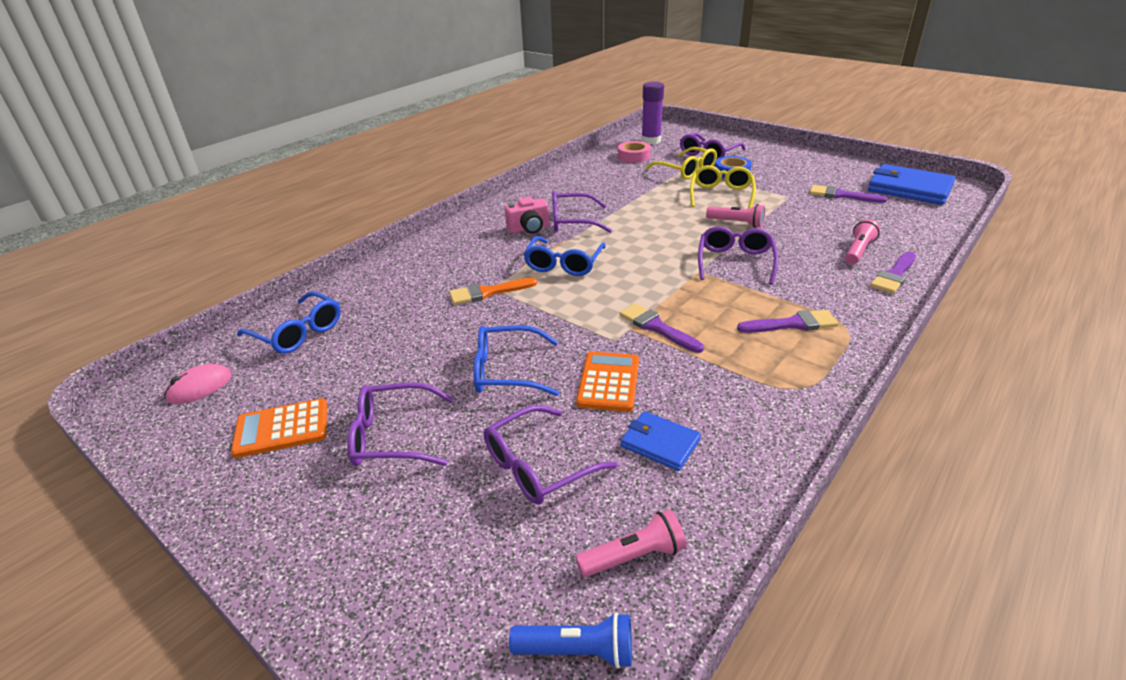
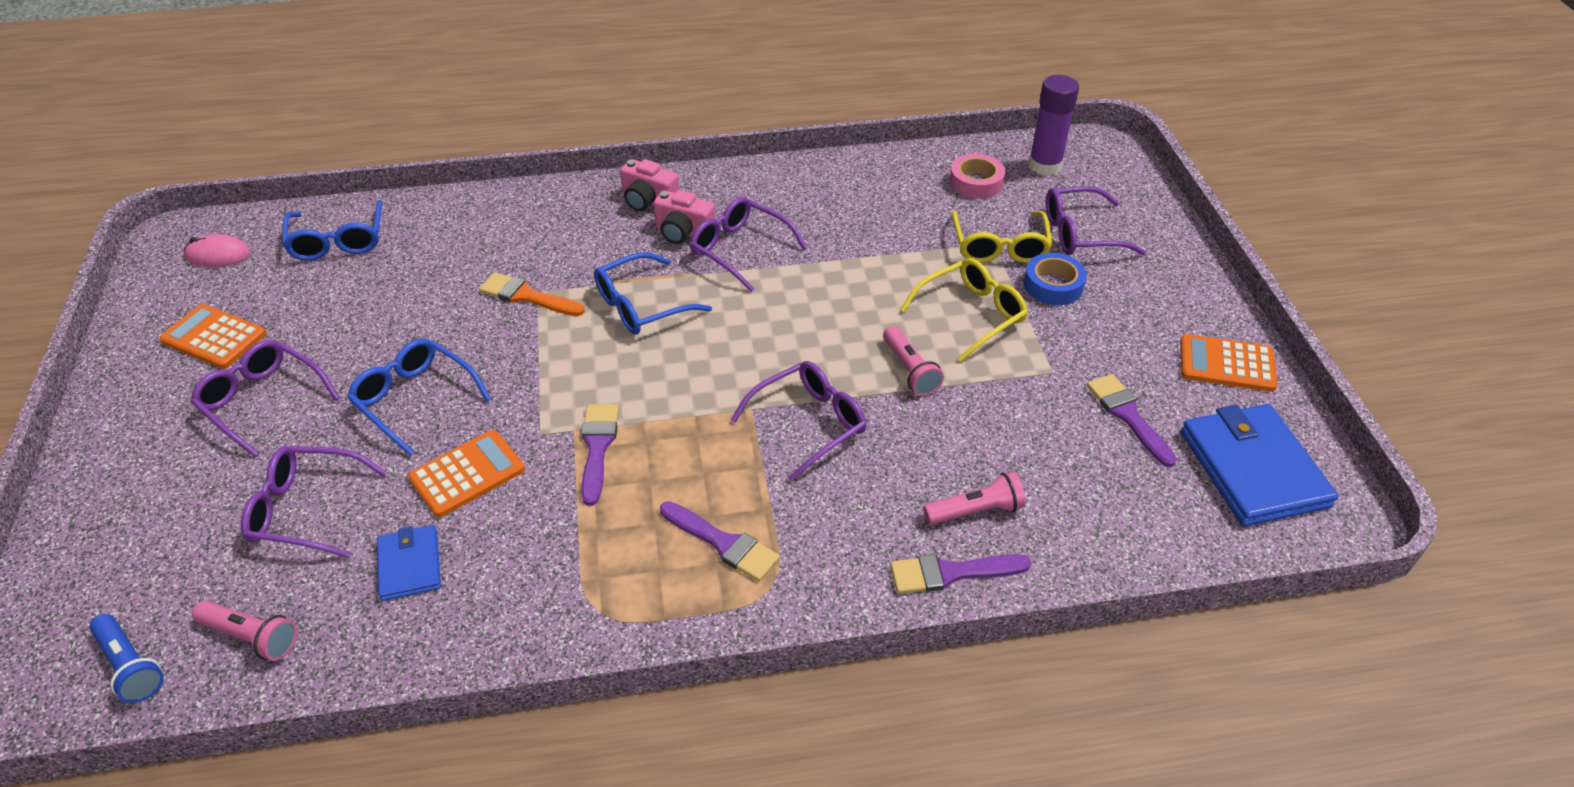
camera: 40 degrees right, 10 degrees up
none -> pink camera [620,159,679,211]
none -> orange calculator [1180,334,1277,392]

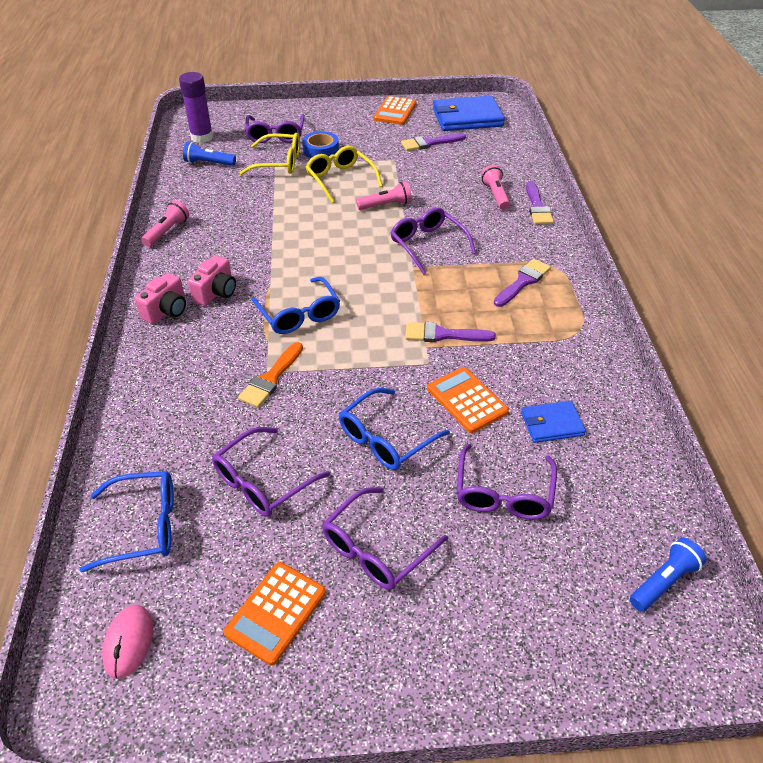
camera: 85 degrees left, 0 degrees up
pink flashlight [192,600,297,661] -> pink flashlight moved to [141,200,189,247]
purple glasses [690,197,807,292] -> purple glasses moved to [212,427,330,517]
pink tape [950,154,1005,199] -> blue flashlight [183,142,236,166]

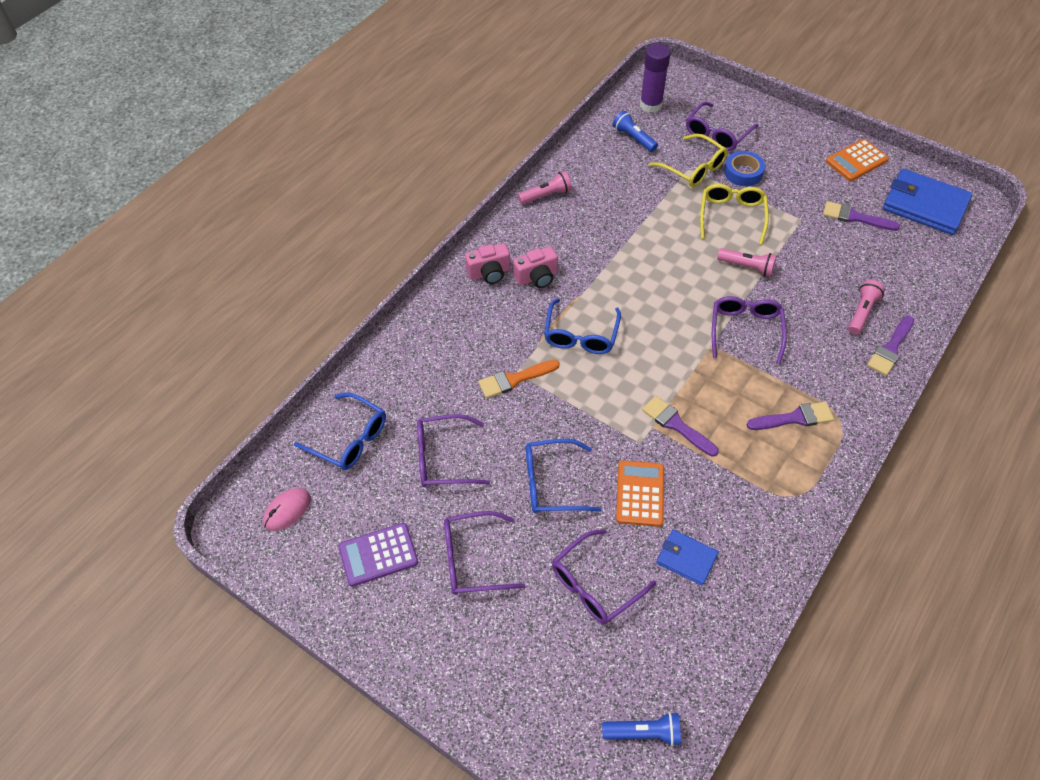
camera: 40 degrees right, 10 degrees up
orange calculator [224,562,326,665] -> purple calculator [338,523,418,587]

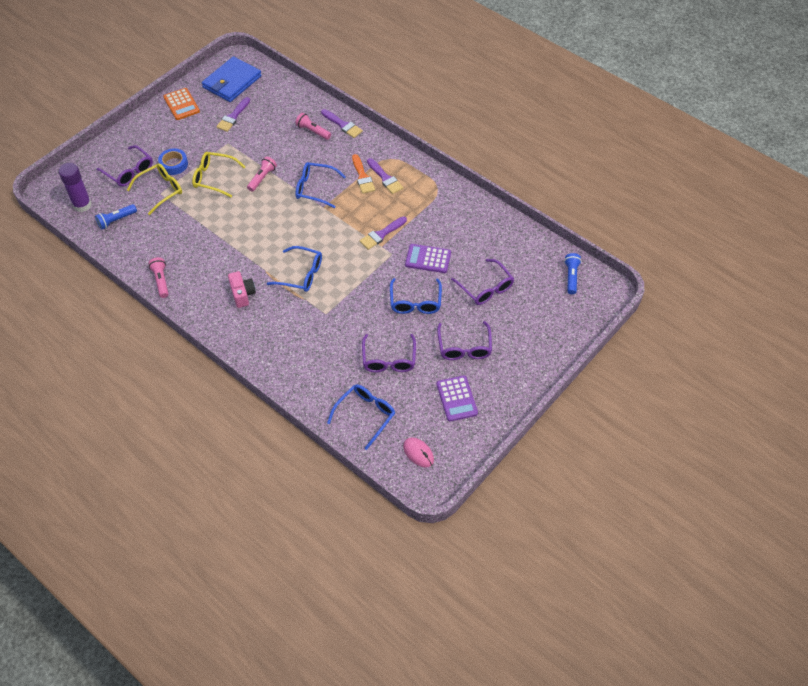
camera: 85 degrees left, 0 degrees up
pink camera [465,243,510,284] -> none
orange brush [478,360,560,398] -> orange brush moved to [352,154,375,194]
orange calculator [616,460,664,527] -> purple calculator [405,244,451,273]
blue wallet [656,530,719,586] -> none
purple glasses [712,296,787,364] -> blue glasses [296,162,346,208]
purple brush [747,402,834,430] -> purple brush turned 150 degrees clockwise [367,158,403,194]

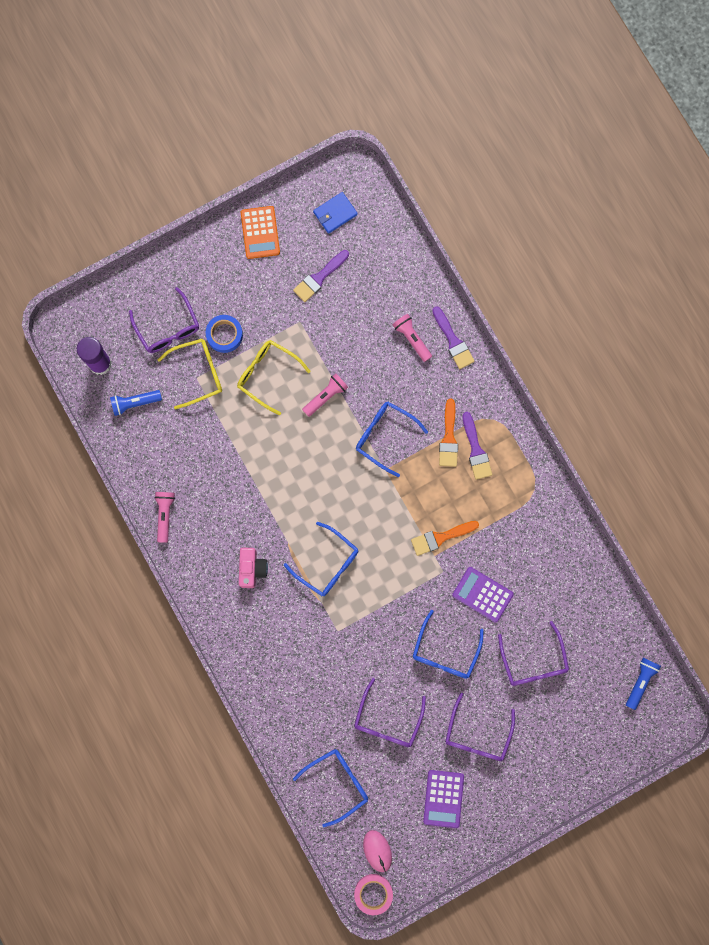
camera: 20 degrees right, 25 degrees up
blue wallet [202,56,262,102] -> blue wallet [313,192,358,234], size x0.54
purple brush [360,217,407,250] -> orange brush [411,521,479,556]
none -> pink tape [354,874,393,915]

